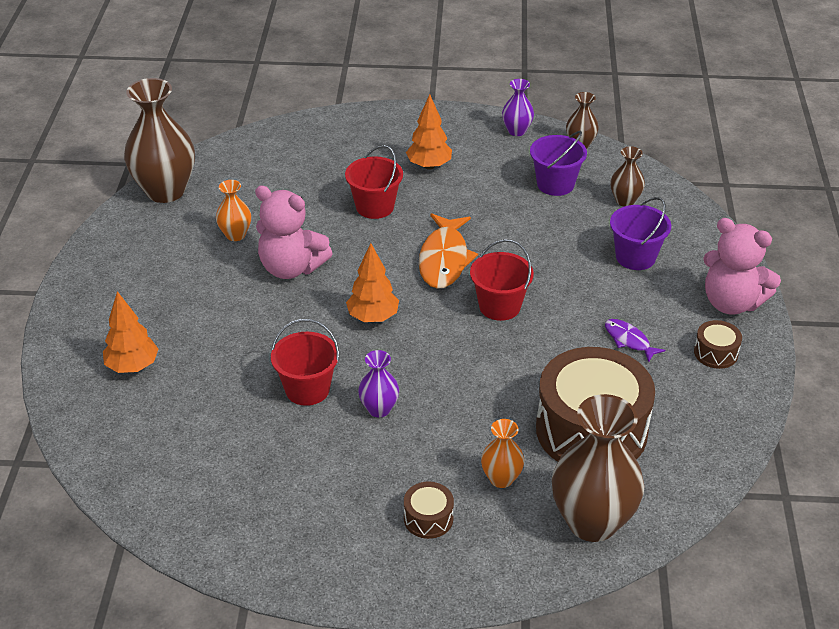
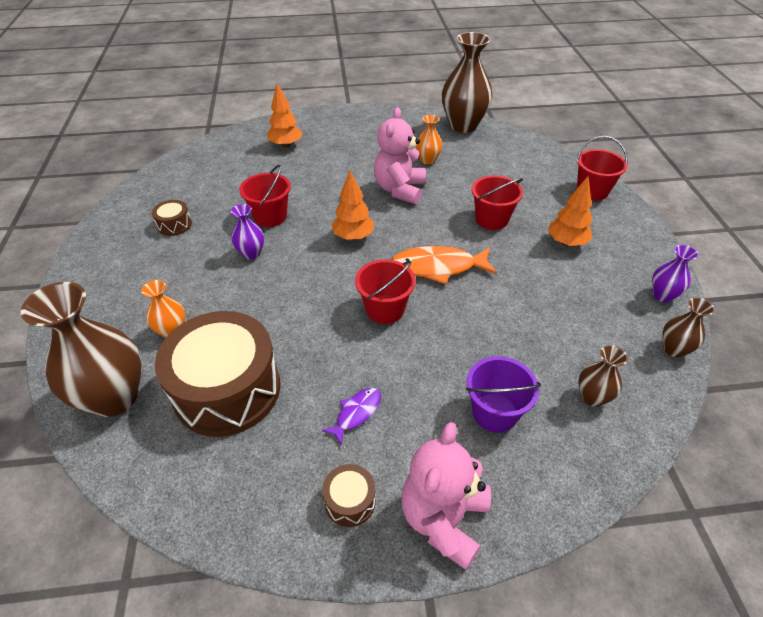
camera: 80 degrees right, 5 degrees up
brown drum [404,482,454,539] -> brown drum moved to [152,200,192,236]
purple bucket [530,131,587,196] -> none
none -> red bucket [576,136,628,201]

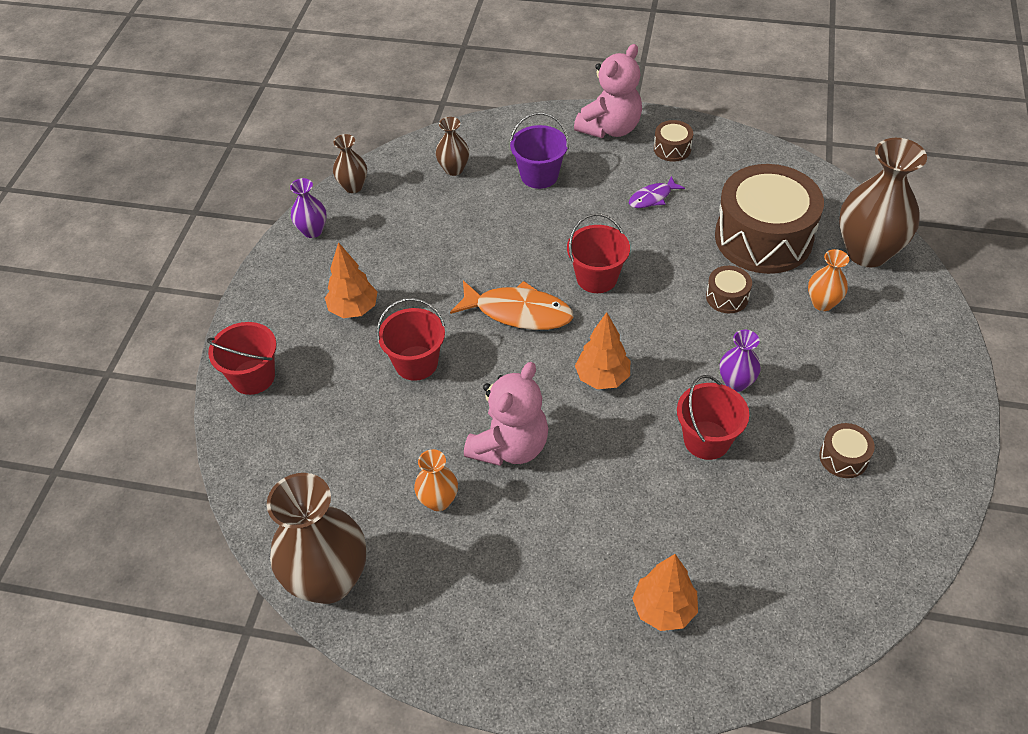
camera: 160 degrees left, 5 degrees up
none -> brown drum [706,266,752,313]

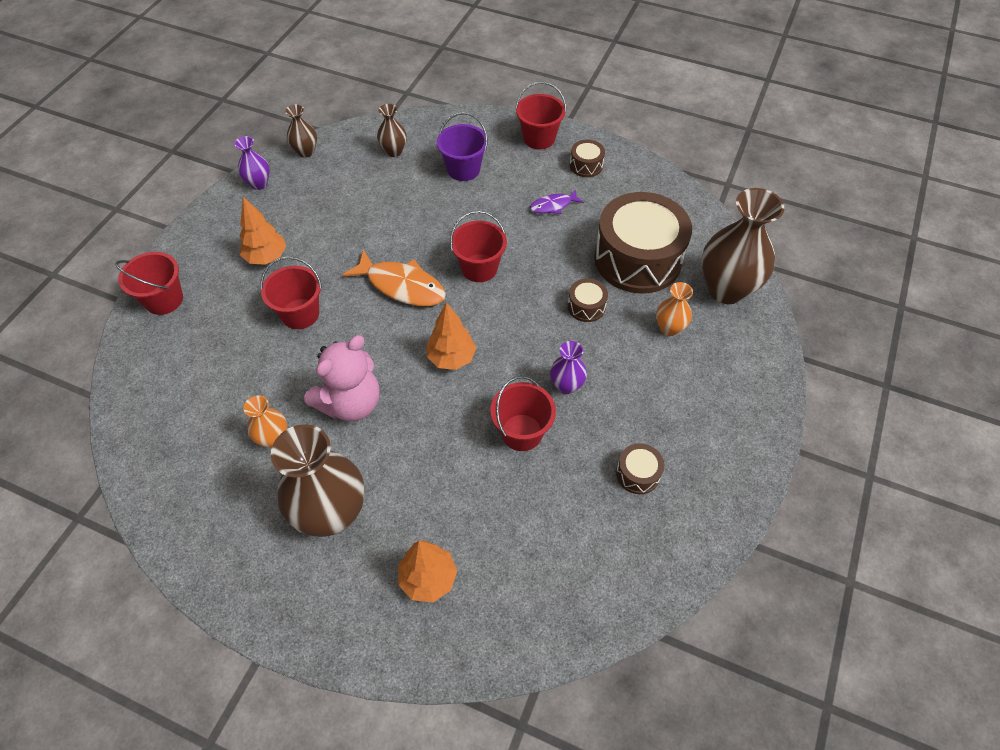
camera: 10 degrees right, 5 degrees up
brown vase [267,473,366,604] -> brown vase moved to [271,424,365,537]
pink teddy bear [574,44,642,138] -> red bucket [515,82,566,149]

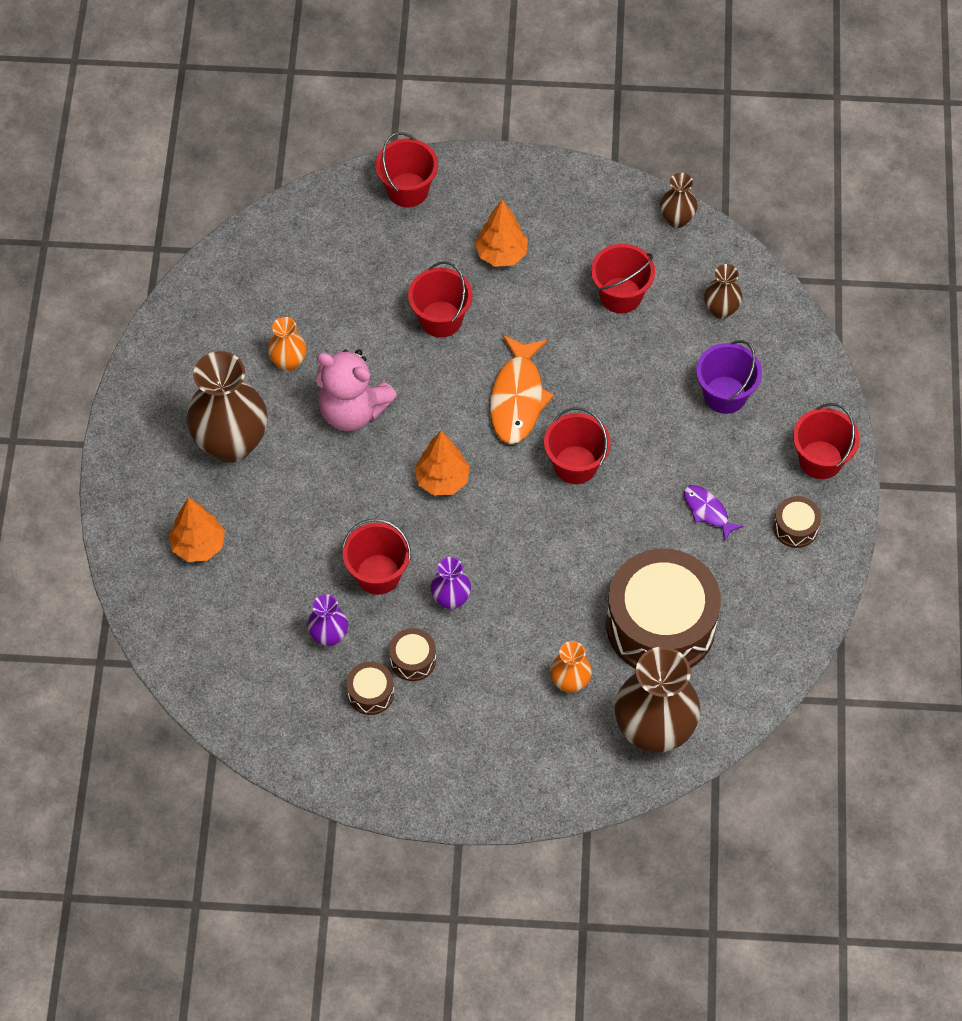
camera: 70 degrees right, 5 degrees up
purple vase [234,136,270,190] -> purple vase moved to [307,594,348,646]
brown drum [568,278,608,322] -> brown drum moved to [389,628,436,681]
none -> red bucket [591,244,655,313]

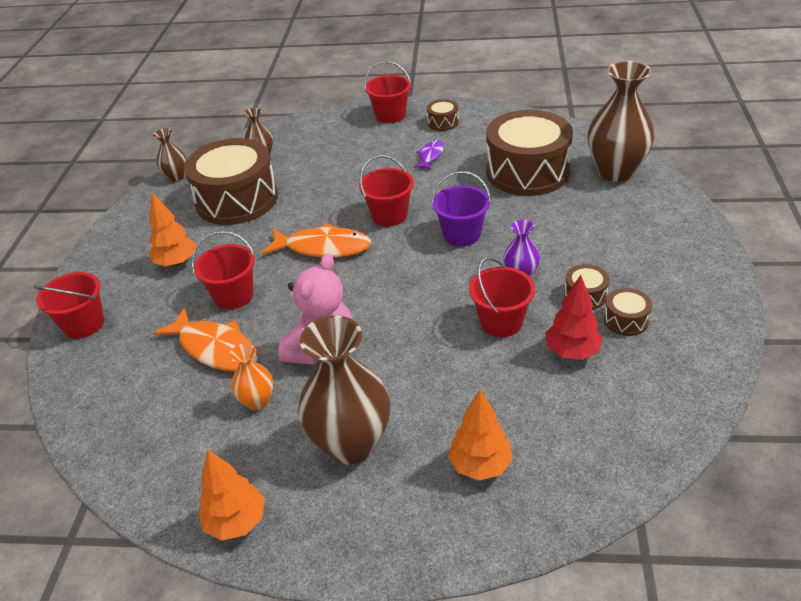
camera: 85 degrees left, 20 degrees down
purple vase [307,594,348,646] -> red tree [545,275,603,360]
orange tree [414,431,470,496] -> orange tree moved to [198,450,265,541]
orange vase [550,641,592,693] -> none
red bucket [591,244,655,313] -> brown drum [184,138,278,225]
purple fish [684,485,743,541] -> purple fish turned 150 degrees clockwise [413,140,444,170]
purple bucket [696,340,762,414] -> purple bucket moved to [432,171,491,246]
none -> orange fish [153,307,258,371]

